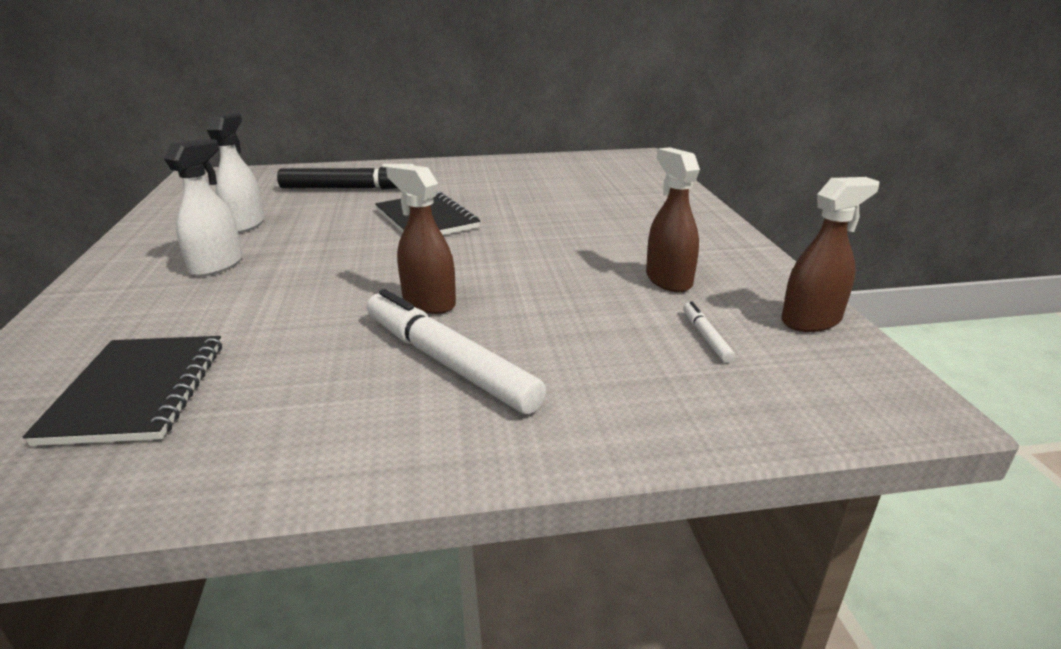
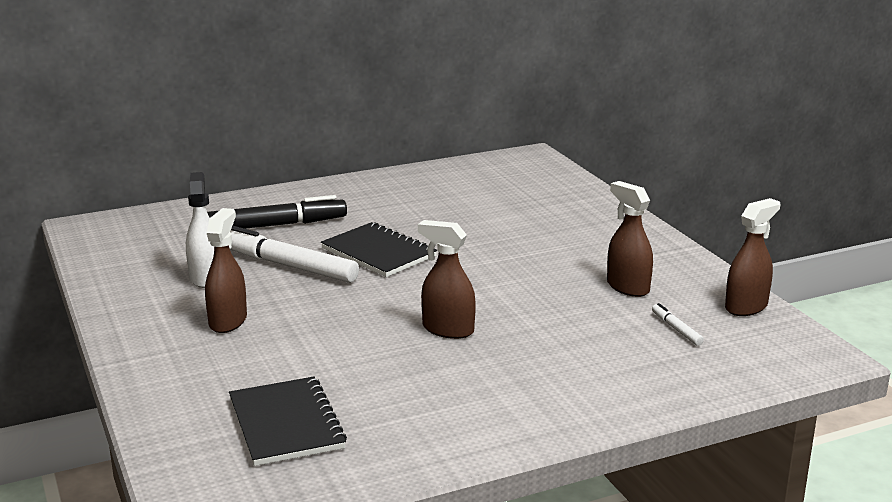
camera: 15 degrees left, 5 degrees down
white spray bottle [164,139,243,277] -> brown spray bottle [205,208,247,333]
white marker [367,289,546,414] -> white marker moved to [230,226,359,283]

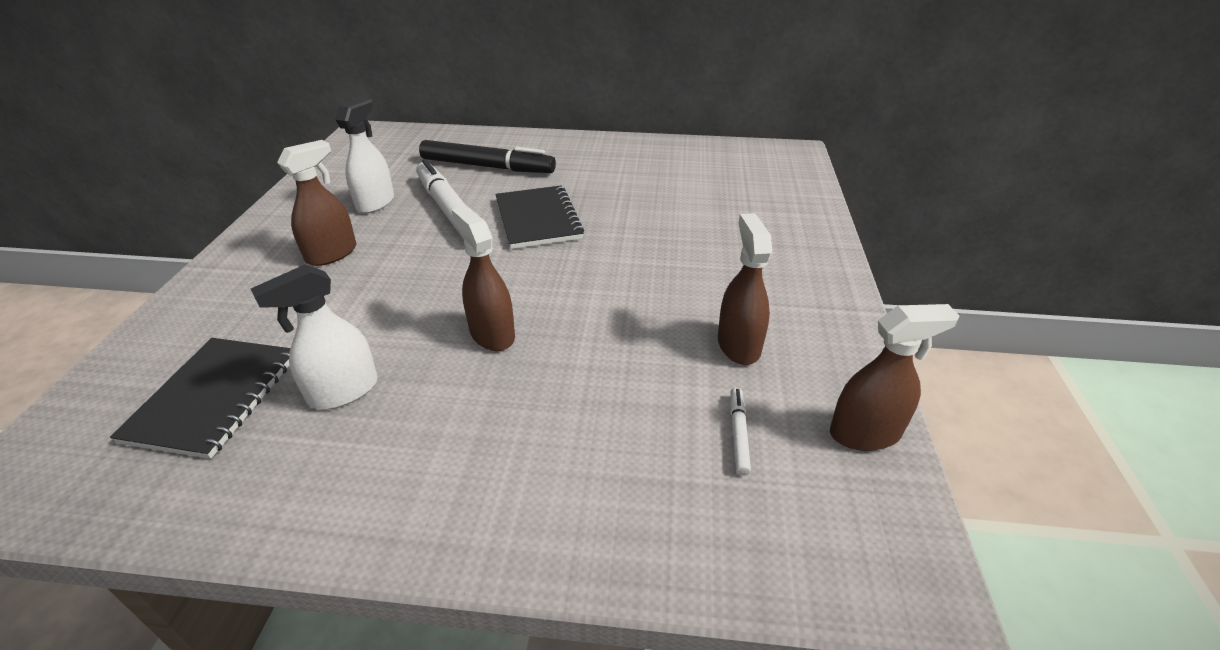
camera: 30 degrees right, 15 degrees up
none -> white spray bottle [251,264,378,410]

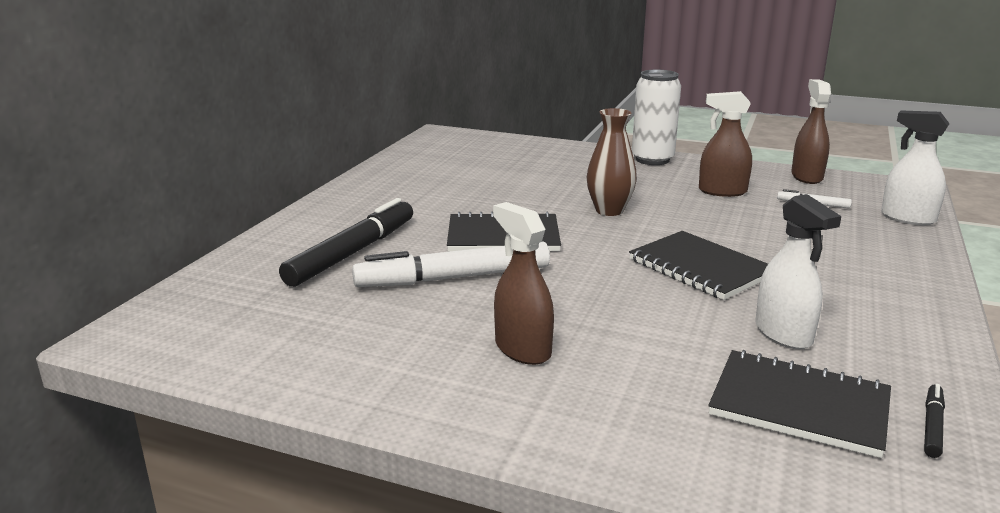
camera: 75 degrees left, 15 degrees down
white spray bottle [335,98,394,214] -> white spray bottle moved to [881,110,950,225]
brown spray bottle [451,205,515,351] -> black notebook [629,231,768,300]
none -> brown vase [587,108,637,216]
none -> white can [632,69,681,165]
none -> black marker [924,384,945,458]

